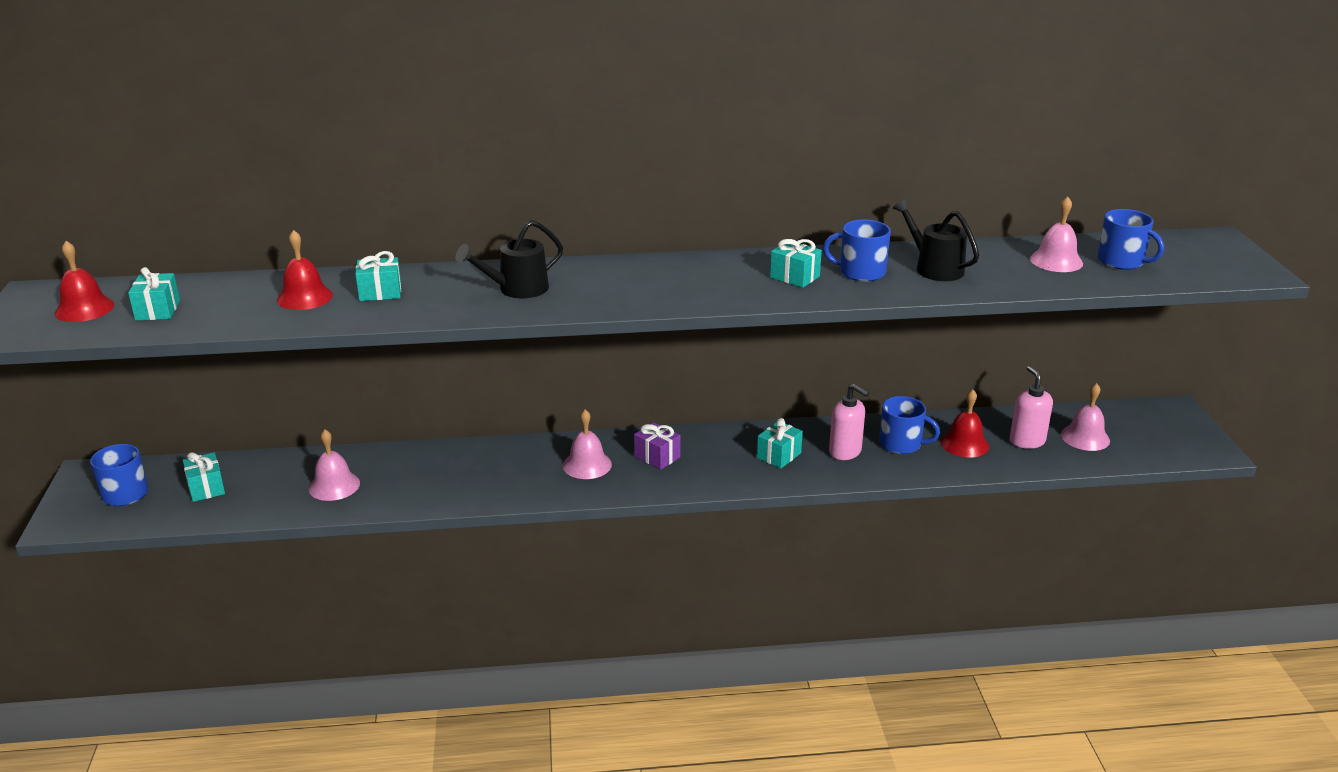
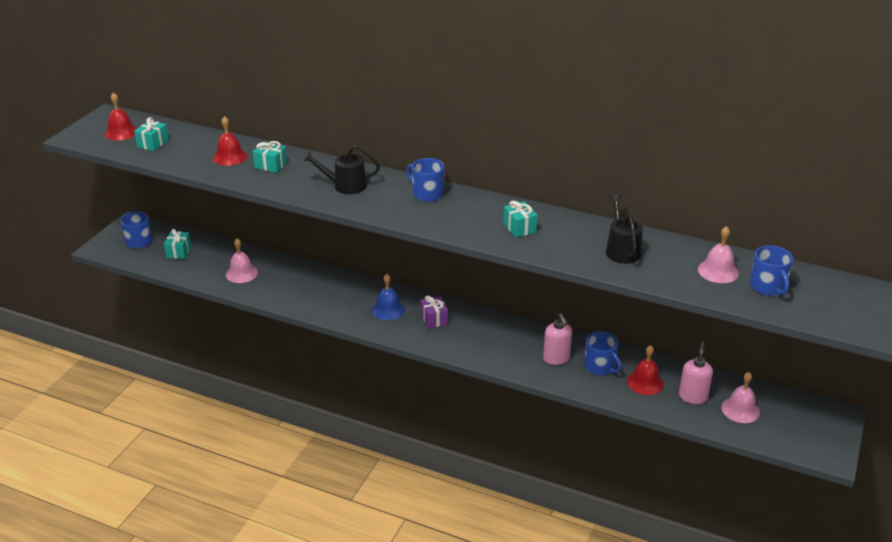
camera: 30 degrees right, 5 degrees up
pink bell [563,410,612,479] -> blue bell [372,274,405,320]
turquoise gift [757,418,803,468] -> none
blue mug [823,219,891,282] -> blue mug moved to [406,158,445,202]

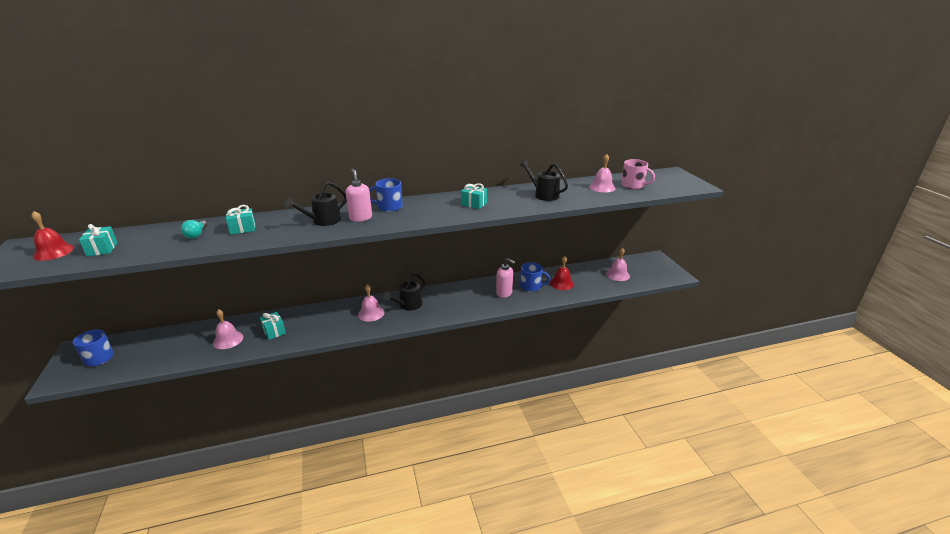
camera: 40 degrees left, 5 degrees down
turquoise gift [164,229,191,259] -> turquoise gift moved to [260,312,286,340]
red bell [213,116,247,166] -> turquoise light bulb [181,220,207,239]
blue bell [372,274,405,320] -> pink bell [358,284,384,322]
purple gift [420,296,448,329] -> black watering can [383,273,425,311]
pink soap dispenser [679,342,713,404] -> pink soap dispenser moved to [346,169,372,222]
blue mug [750,245,793,296] -> pink mug [621,159,655,189]

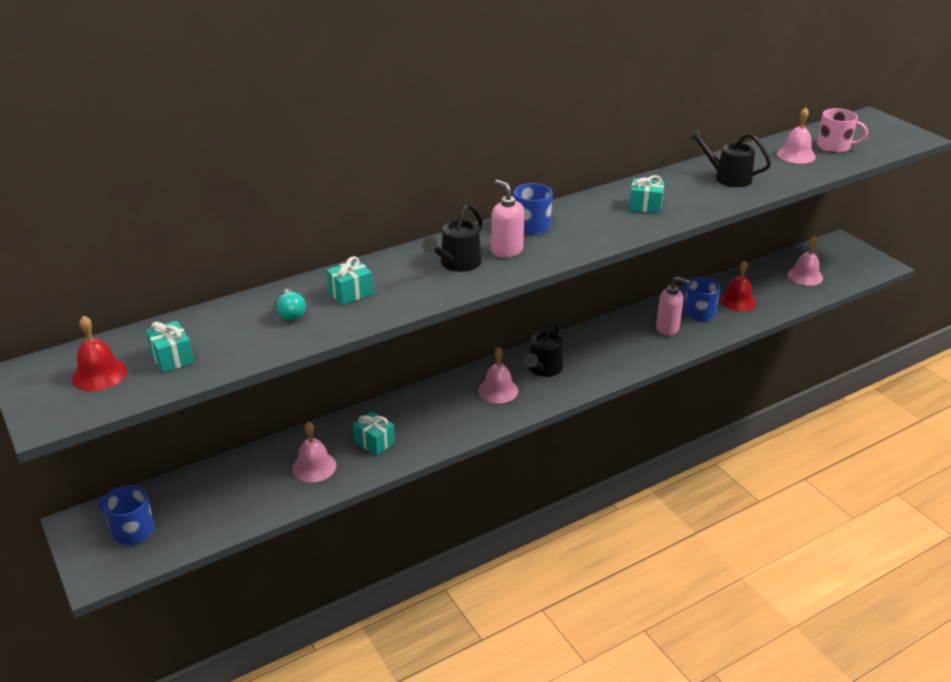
camera: 15 degrees left, 5 degrees up
blue mug [520,262,551,292] -> blue mug turned 120 degrees counterclockwise [682,277,721,321]

